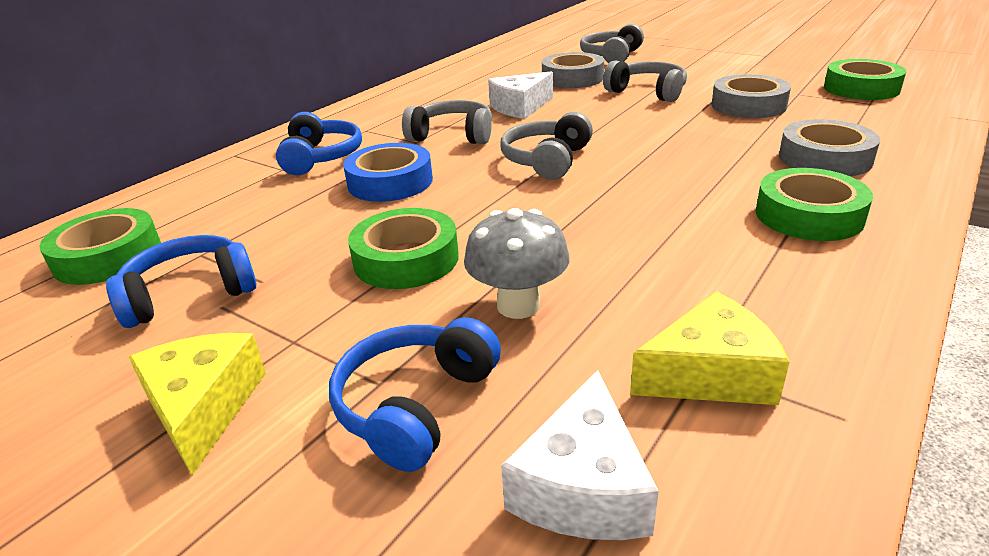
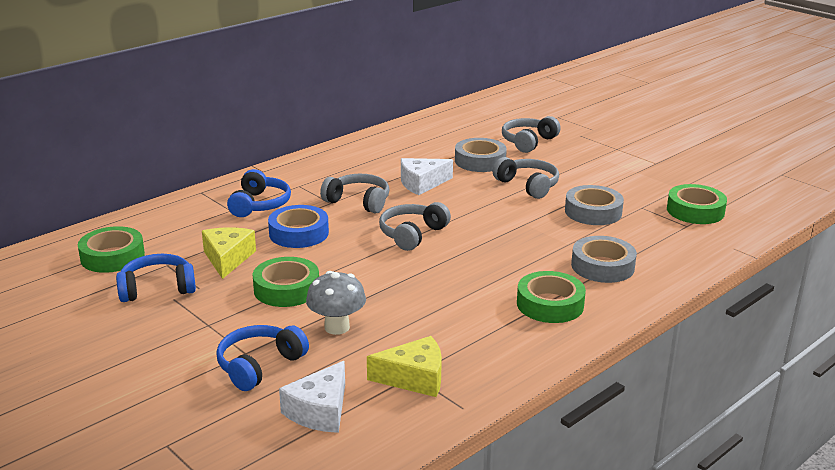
camera: 10 degrees right, 5 degrees down
yellow cheese [129,333,266,475] -> yellow cheese moved to [202,227,256,279]

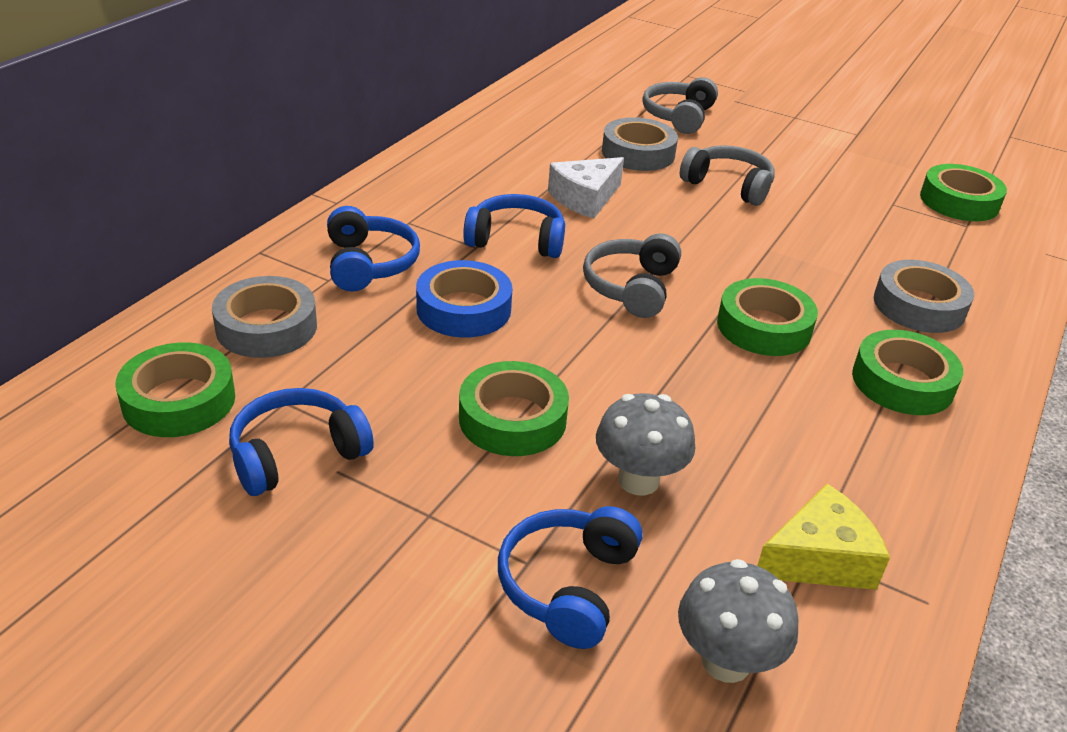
camera: 20 degrees left, 10 degrees up
yellow cheese [202,227,256,279] -> none
white cheese [279,361,345,433] -> grey mushroom [678,559,799,683]
grey headphones [320,174,389,213] -> blue headphones [463,194,565,258]
grey tape [565,185,624,225] -> grey tape moved to [212,276,317,358]
none -> green tape [717,278,818,356]

